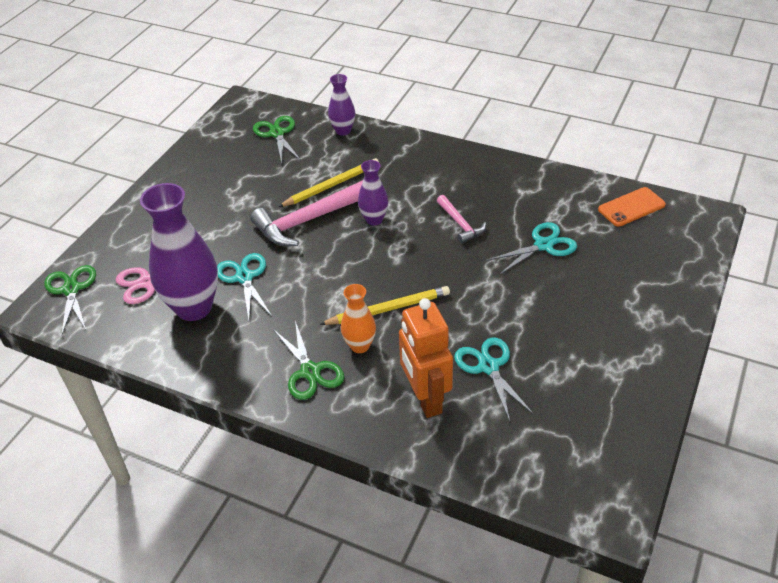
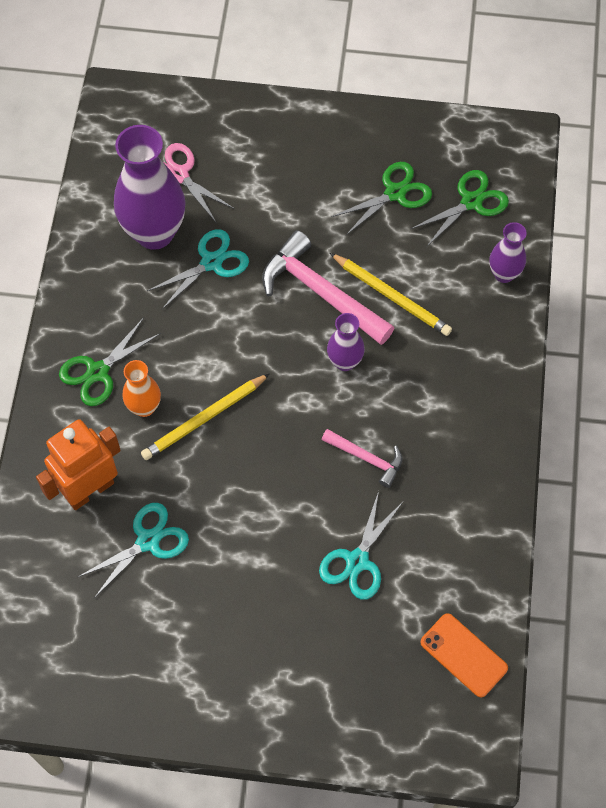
camera: 70 degrees right, 20 degrees up
green scissors [44,265,96,334] -> green scissors moved to [331,162,432,235]
yellow pencil [320,286,450,325] -> yellow pencil turned 90 degrees clockwise [141,374,270,460]
pink hammer [437,195,486,244] -> pink hammer turned 105 degrees counterclockwise [321,429,403,488]
turquoise scissors [487,222,577,274] -> turquoise scissors turned 75 degrees clockwise [319,491,403,600]

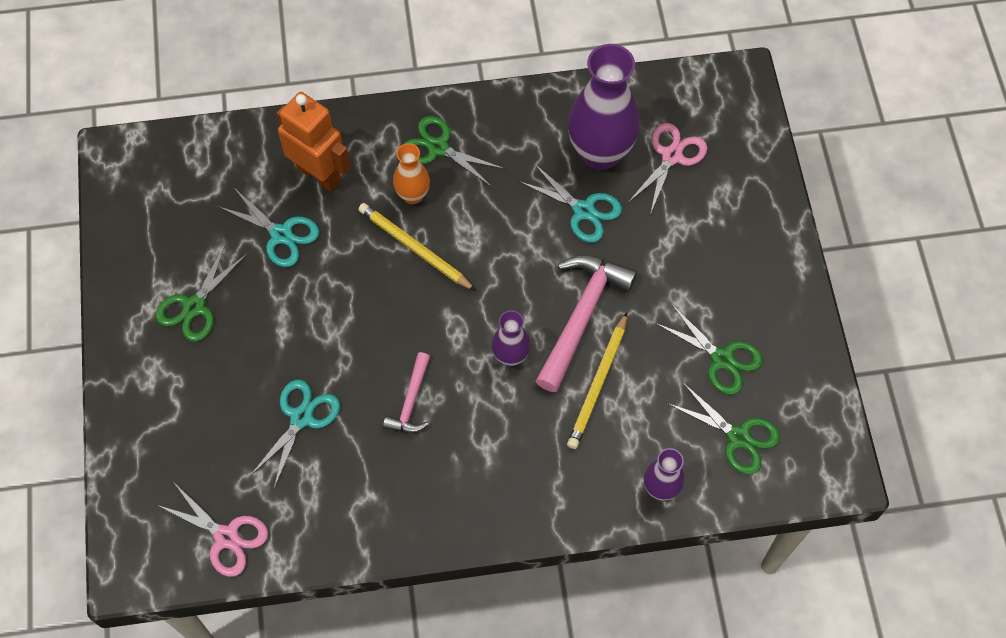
camera: 75 degrees right, 0 degrees up
turquoise scissors [319,491,403,600] -> turquoise scissors turned 105 degrees clockwise [249,380,340,488]
orange phone [420,613,508,698] -> pink scissors [157,483,268,577]
none -> green scissors [156,243,247,342]

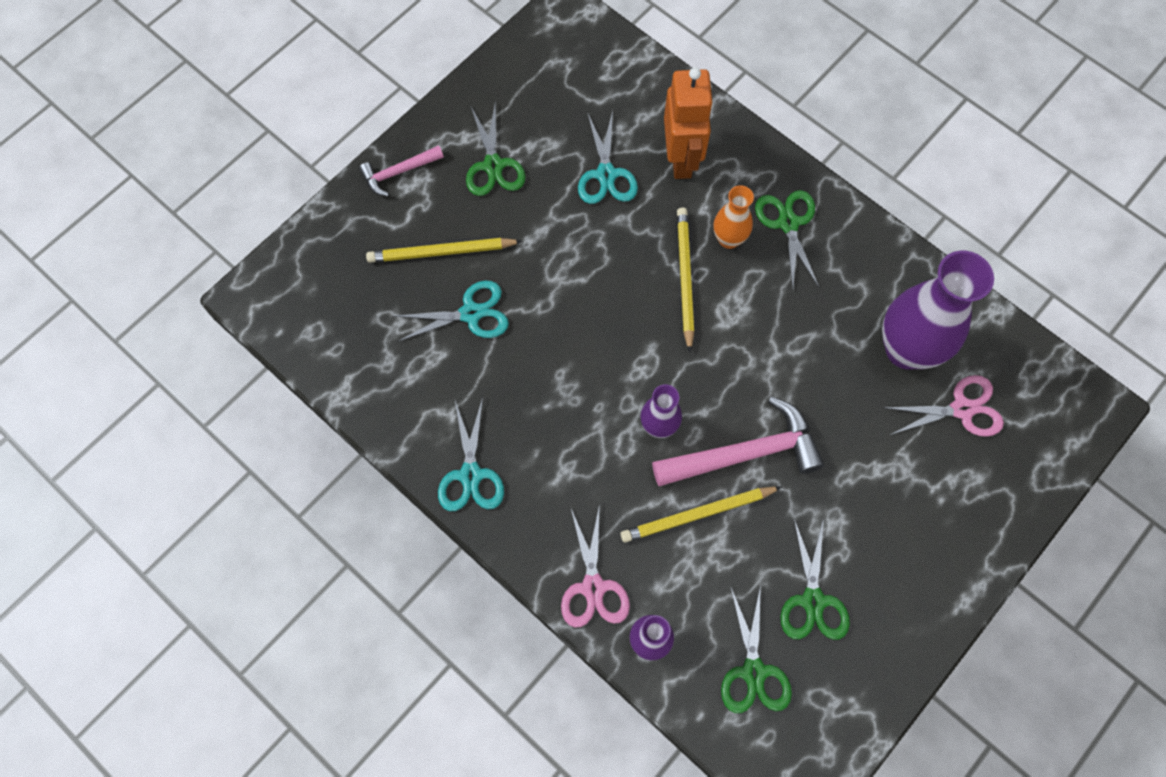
camera: 50 degrees right, 5 degrees up
green scissors [156,243,247,342] -> green scissors turned 90 degrees counterclockwise [466,100,526,196]
pink scissors [157,483,268,577] -> pink scissors moved to [561,504,630,628]
pink hammer [383,352,430,433] -> pink hammer moved to [359,145,444,196]
turquoise scissors [518,163,622,243] -> turquoise scissors moved to [438,397,504,511]
none -> yellow pencil [366,238,522,263]

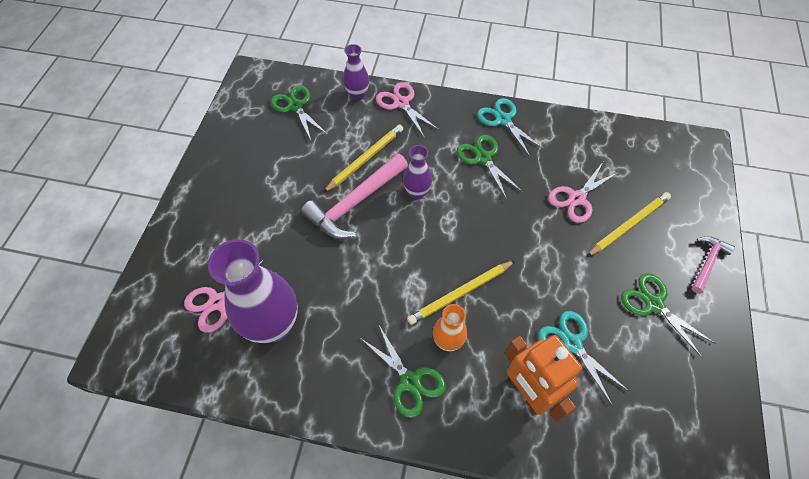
camera: 150 degrees right, 10 degrees down
turquoise scissors [394,281,509,342] -> pink scissors [548,162,619,223]
yellow pencil [677,207,694,352] -> yellow pencil turned 90 degrees clockwise [407,260,516,325]
green scissors [780,518,850,640] -> green scissors moved to [457,135,523,200]

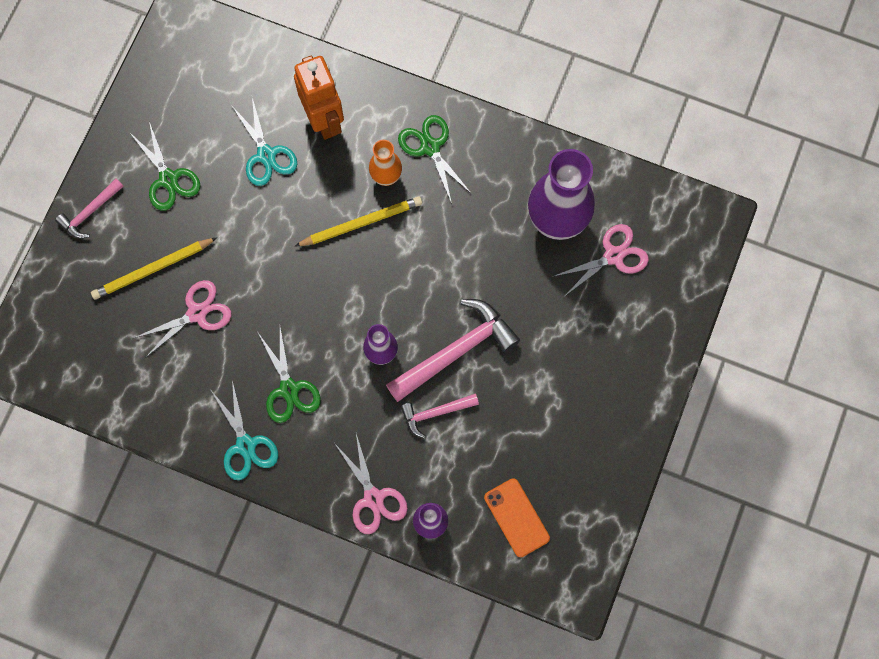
camera: 170 degrees left, 15 degrees up
green scissors [271,85,328,140] -> orange phone [484,478,550,557]
yellow pencil [323,124,403,193] -> pink hammer [401,394,479,438]

